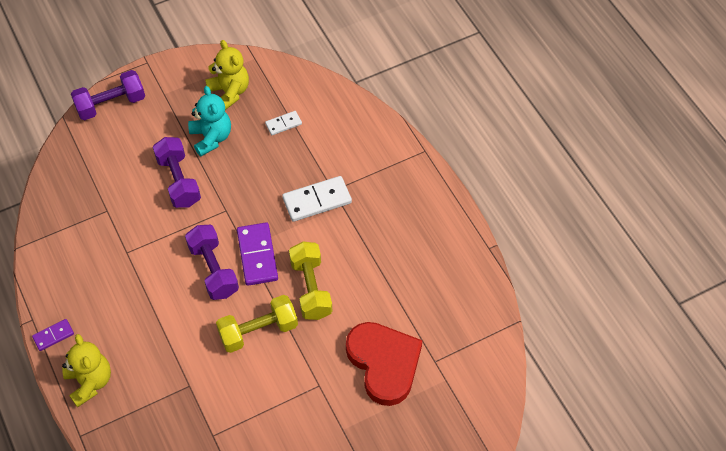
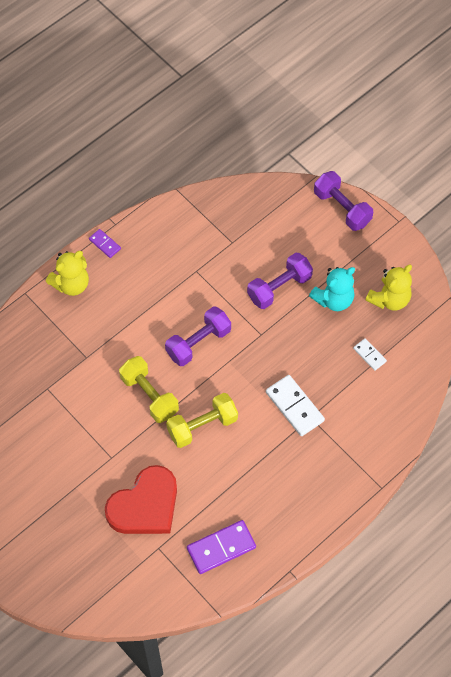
camera: 75 degrees right, 5 degrees up
purple domino [237,222,278,286] -> purple domino moved to [187,520,256,574]

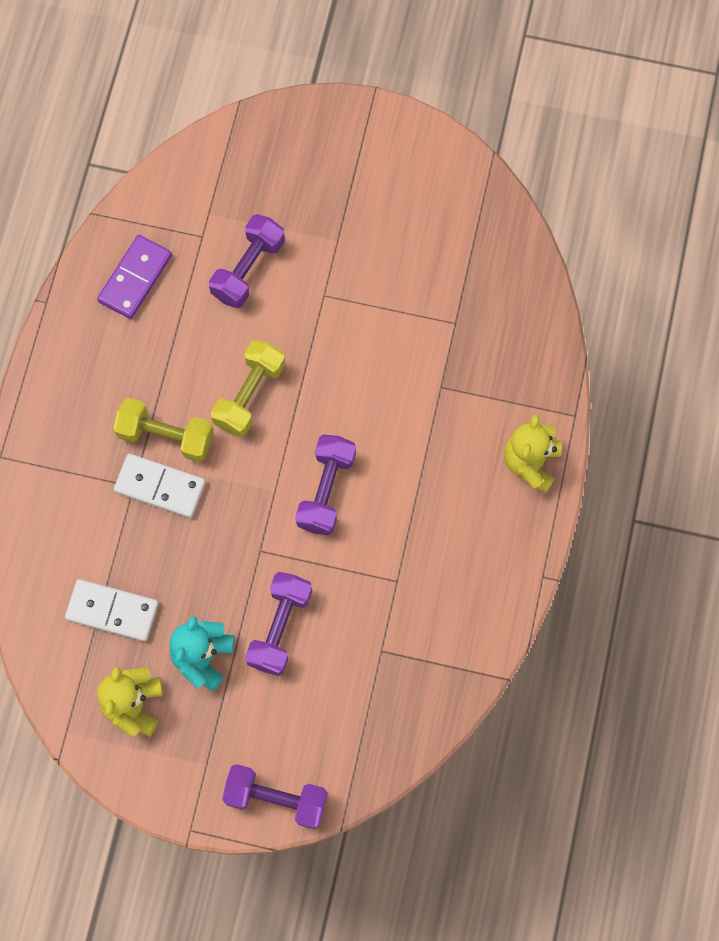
camera: 145 degrees right, 10 degrees up
purple domino [89,229,121,258] -> none
red heart [105,465,177,534] -> purple dumbbell [209,214,285,308]
yellow dumbbell [119,356,179,423] -> yellow dumbbell moved to [113,398,214,462]
white domino [353,338,387,371] -> white domino [65,579,159,642], size x1.82

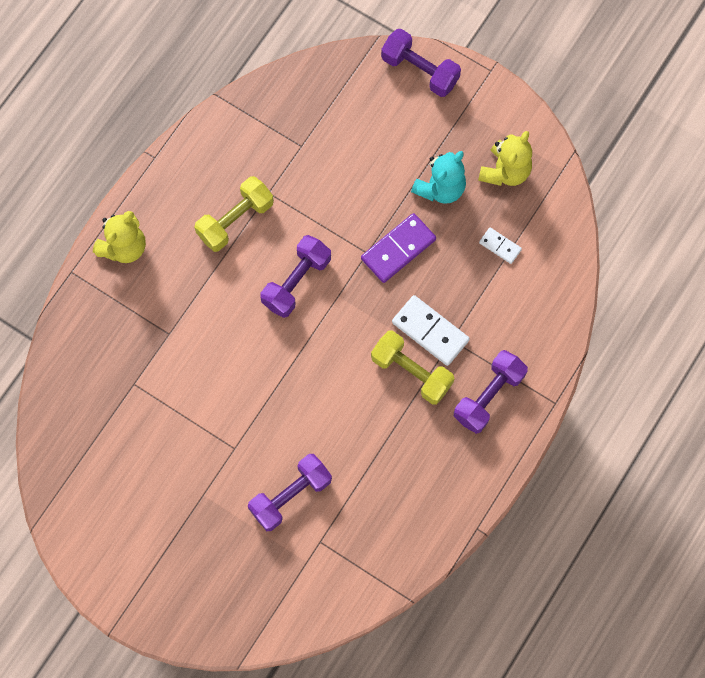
camera: 160 degrees left, 0 degrees up
white domino [65,579,159,642] -> white domino [479,228,522,264], size x0.55
purple domino [97,235,172,319] -> purple domino moved to [361,213,436,283]
yellow dumbbell [211,340,285,437] -> yellow dumbbell moved to [194,176,274,252]
purple dumbbell [245,572,312,676] -> purple dumbbell moved to [454,350,528,434]

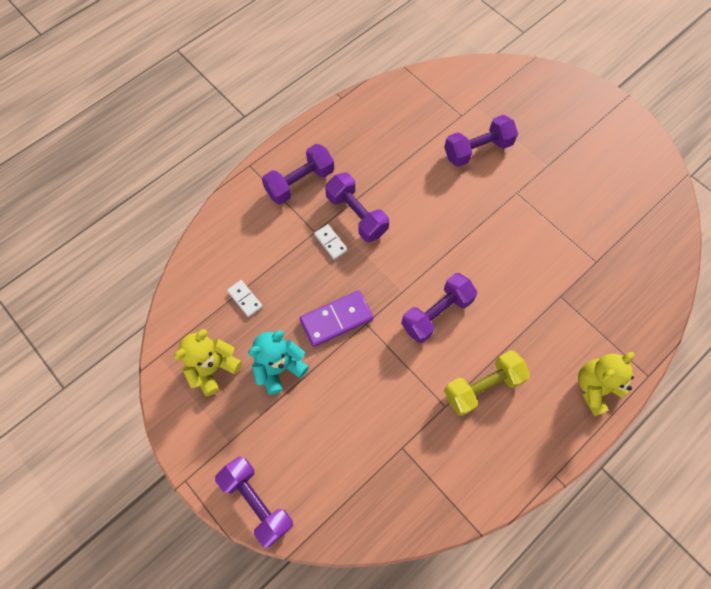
camera: 165 degrees left, 5 degrees down
yellow dumbbell [371,330,455,405] -> purple dumbbell [325,172,389,242]
white domino [392,295,470,366] -> white domino [314,224,348,260], size x0.55

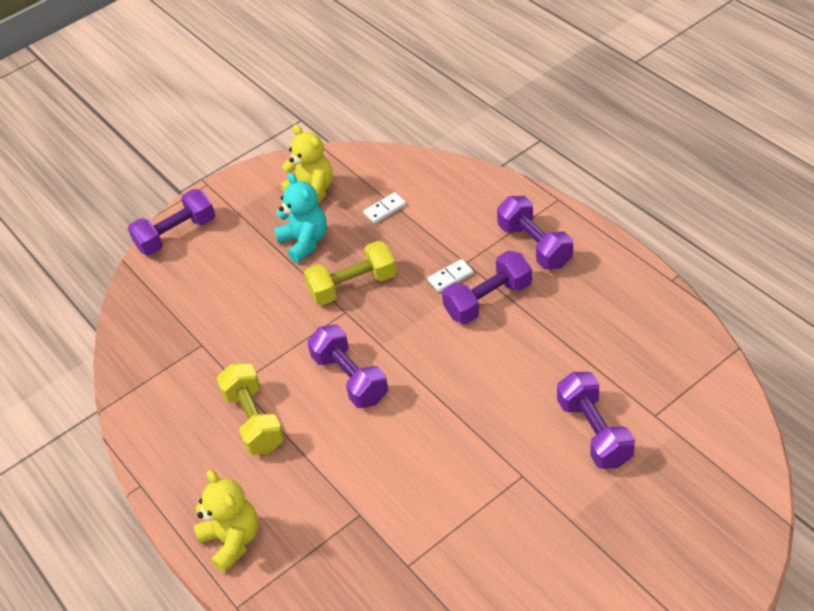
camera: 100 degrees right, 20 degrees down
purple domino [300,290,374,347] -> yellow dumbbell [304,240,397,305]

